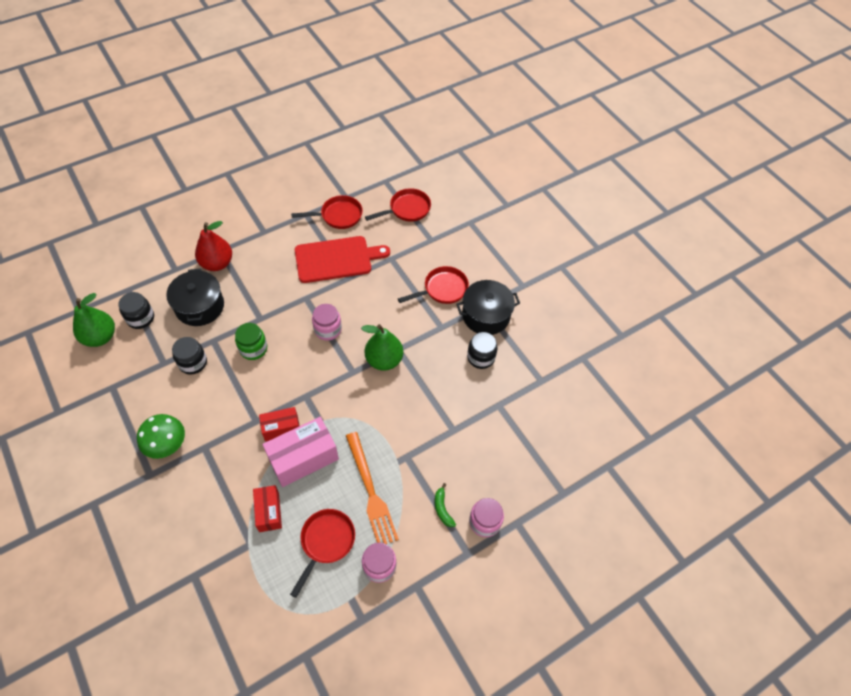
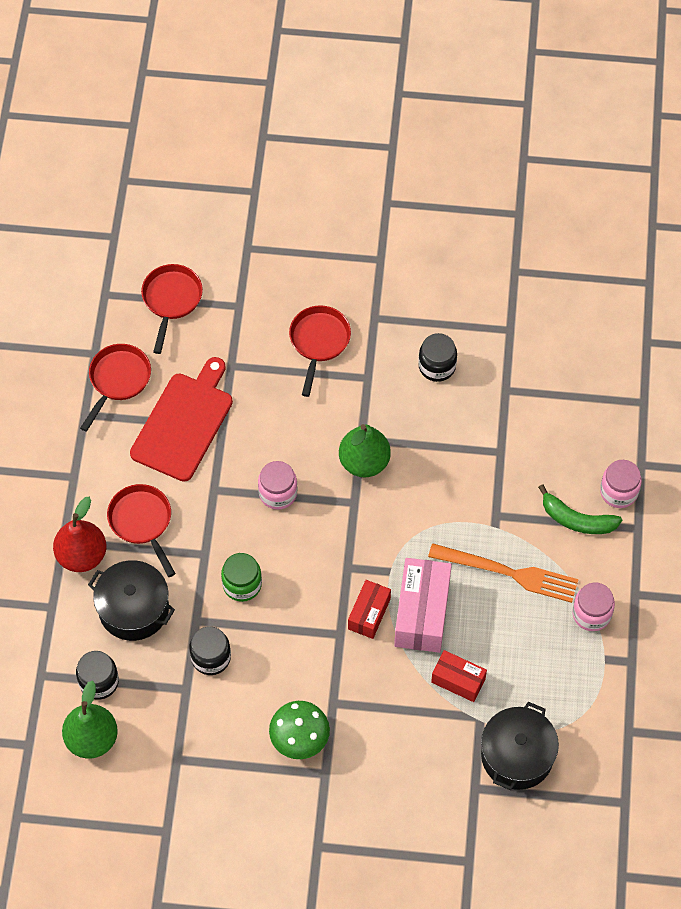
camera: 50 degrees left, 5 degrees up
red pan [290,509,355,598] -> red pan moved to [107,484,176,577]
green banana [435,483,456,527] -> green banana [538,484,622,534], size x1.61
black pot [456,280,520,335] -> black pot moved to [481,702,559,790]

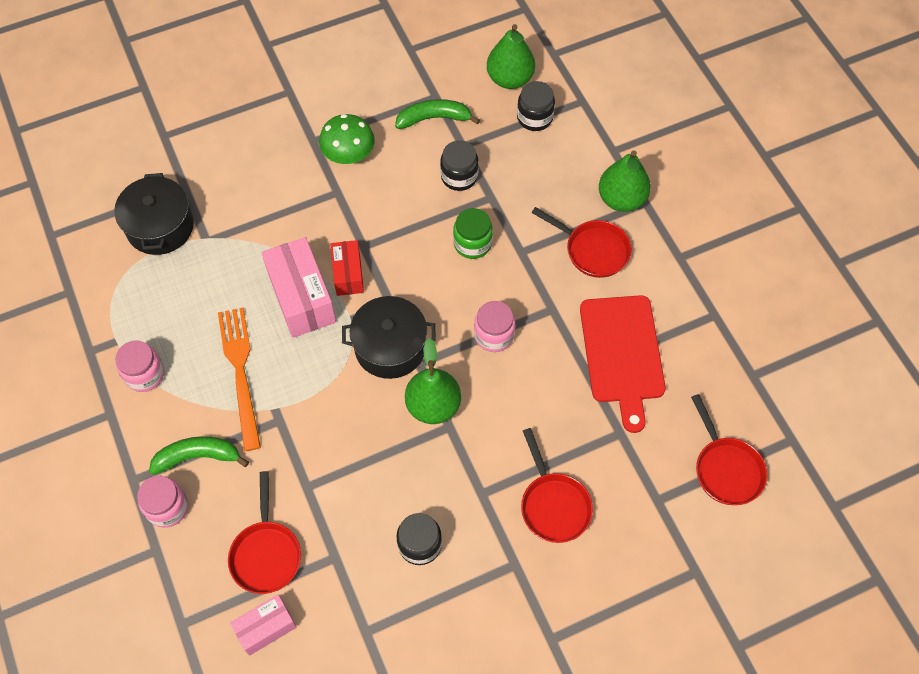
camera: 150 degrees right, 0 degrees up
red pear [53,497,106,572] -> green pear [599,150,651,212]
red pan [80,344,151,432] -> red pan moved to [228,471,301,594]
black pot [88,560,175,641] -> black pot moved to [342,296,436,379]
orange fork [428,543,578,603] -> orange fork turned 90 degrees clockwise [218,308,261,451]
red box [431,650,487,702] -> none
none -> pink box [230,595,297,656]
none -> green banana [395,99,480,129]

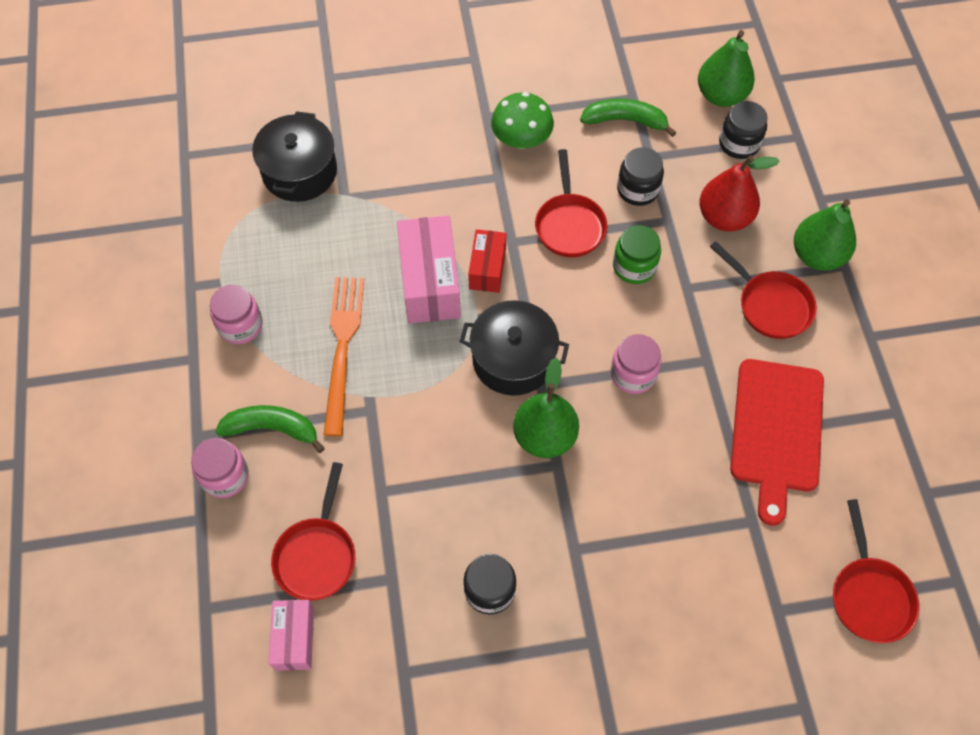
camera: 15 degrees right, 0 degrees up
pink box [230,595,297,656] -> pink box turned 75 degrees counterclockwise [268,600,314,671]
red pan [521,428,593,543] -> red pan moved to [535,149,607,257]
none -> red pear [700,155,780,231]

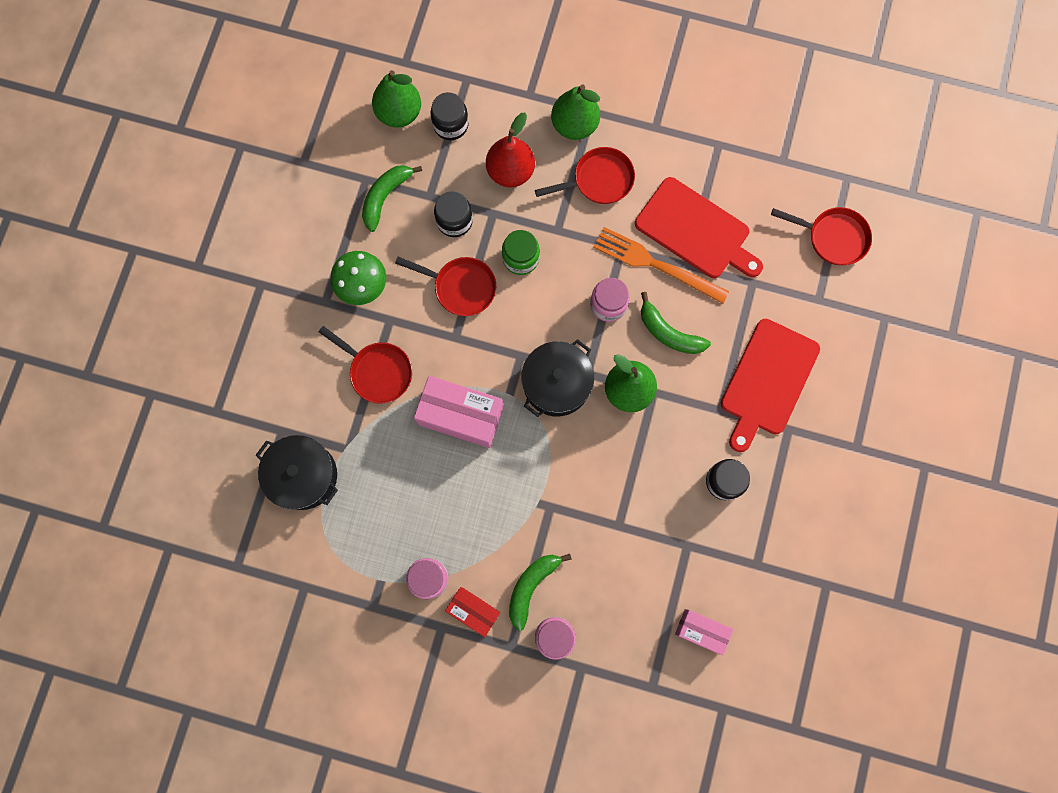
camera: 65 degrees left, 15 degrees up
red pan [271,462,355,601] -> red pan moved to [319,326,412,404]
orange fork [323,277,364,436] -> orange fork moved to [593,227,729,304]
red box [468,229,506,293] -> red box moved to [445,587,500,637]
none -> green banana [641,292,711,354]
none -> red cutting board [721,319,820,452]

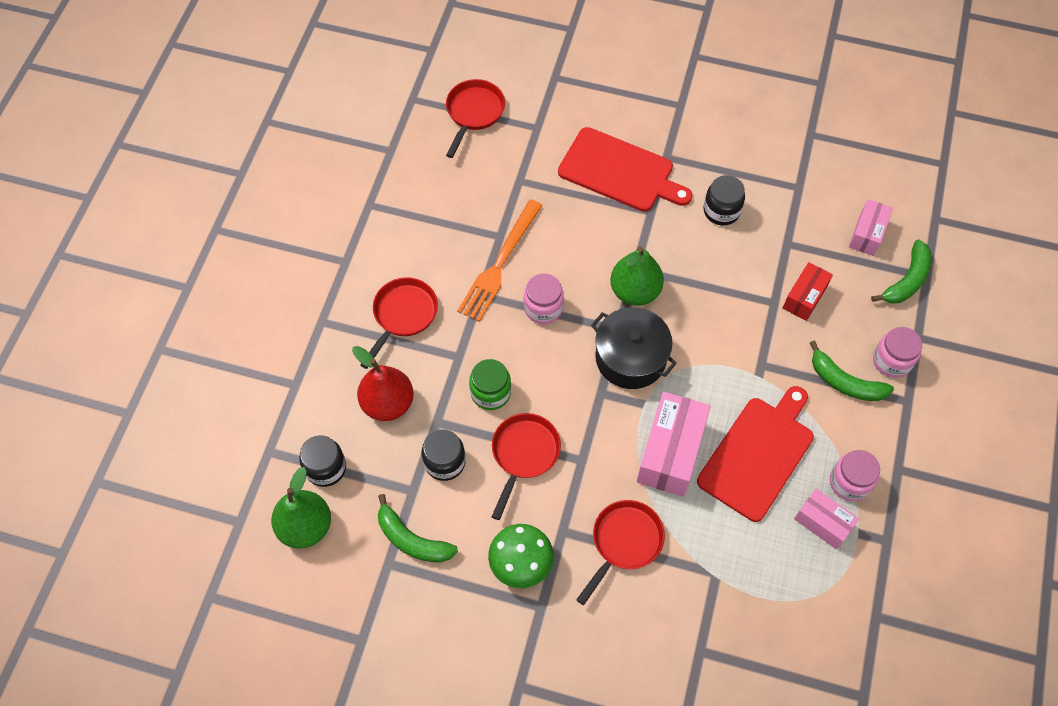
camera: 90 degrees left, 15 degrees down
black pot [256,435,338,510] -> none
red box [445,587,500,637] -> red box moved to [783,262,833,321]
red pan [535,147,635,204] -> red pan turned 45 degrees clockwise [360,277,438,369]
green pear [551,84,600,140] -> none
red cutting board [635,177,763,278] -> red cutting board moved to [697,386,814,522]
green banana [641,292,711,354] -> green banana moved to [871,239,932,303]
none -> pink box [794,489,859,549]

